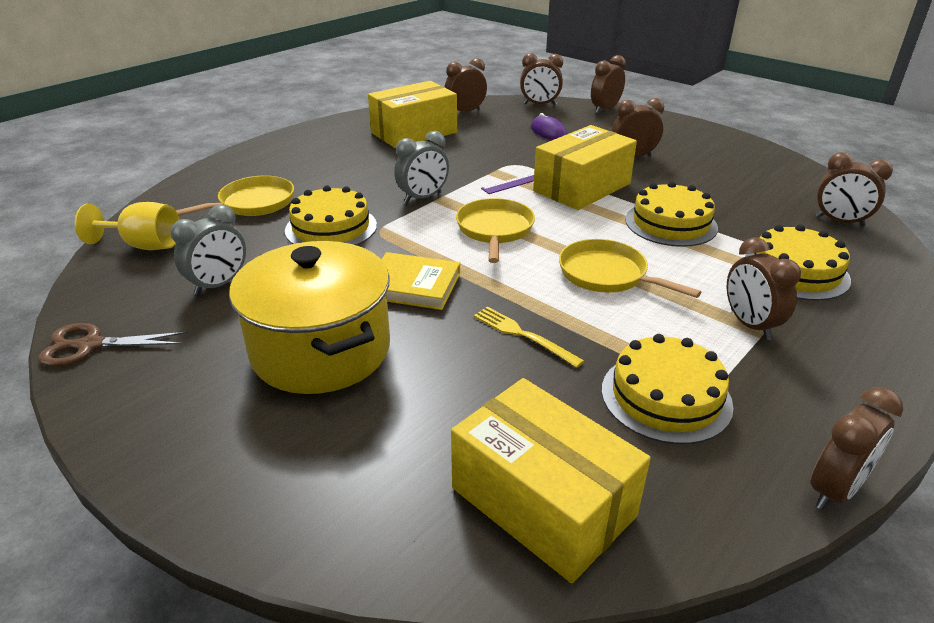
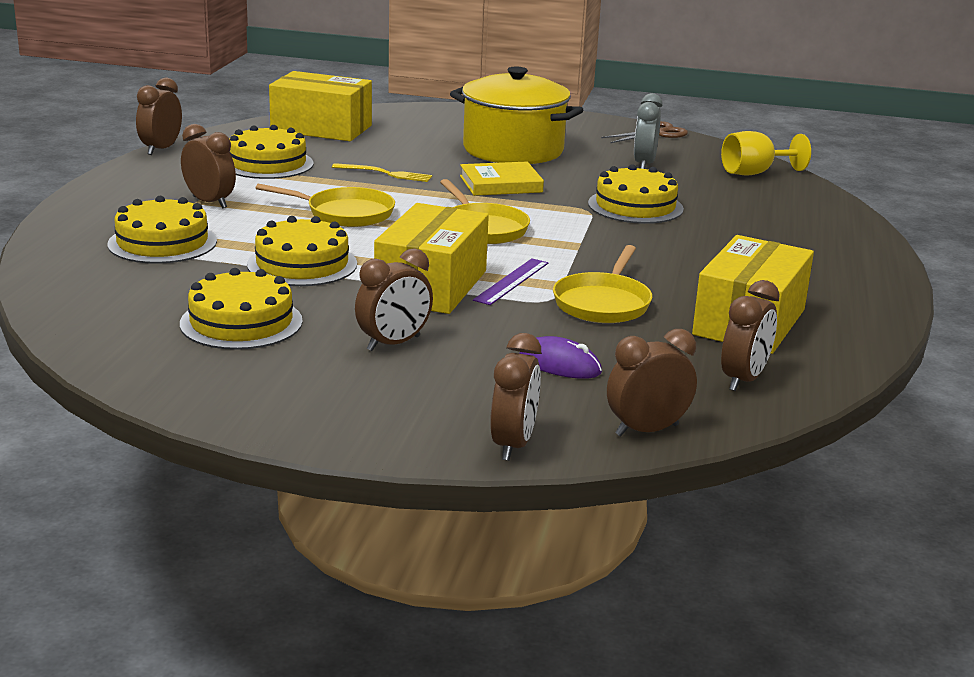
camera: 150 degrees right, 10 degrees down
yellow pan [176,176,294,216] -> yellow pan moved to [553,245,652,323]
grey clock [394,131,449,203] -> none
brown clock [816,152,893,227] -> none
none -> yellow cake [180,268,303,350]

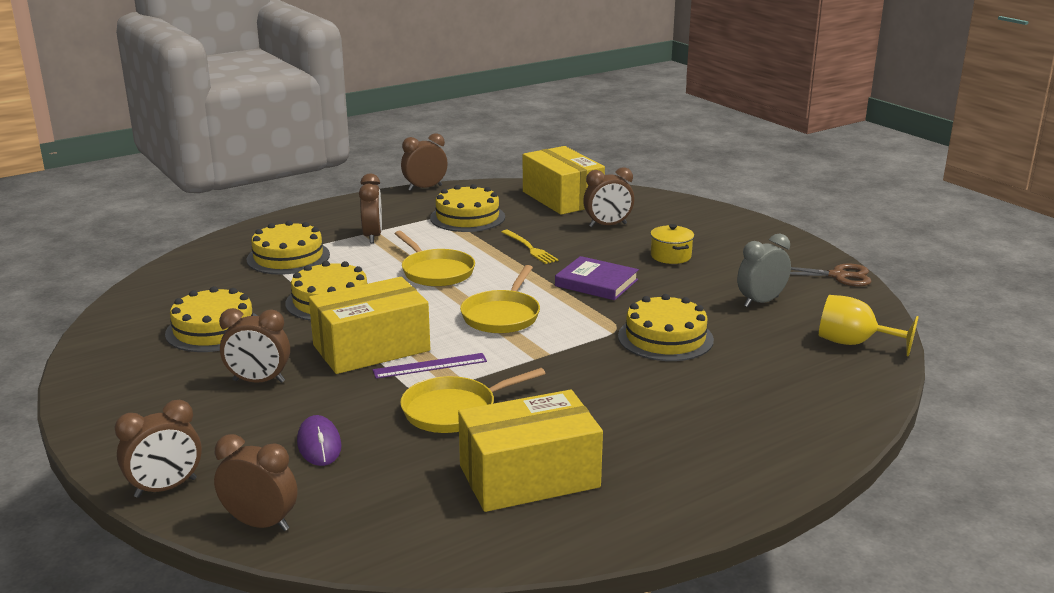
camera: 45 degrees right, 0 degrees up
yellow pot [450,67,583,164] -> yellow pot [651,224,694,264], size x0.42
yellow book [460,162,544,196] -> purple book [555,256,639,300]
brown clock [721,280,779,391] -> brown clock moved to [583,167,634,227]

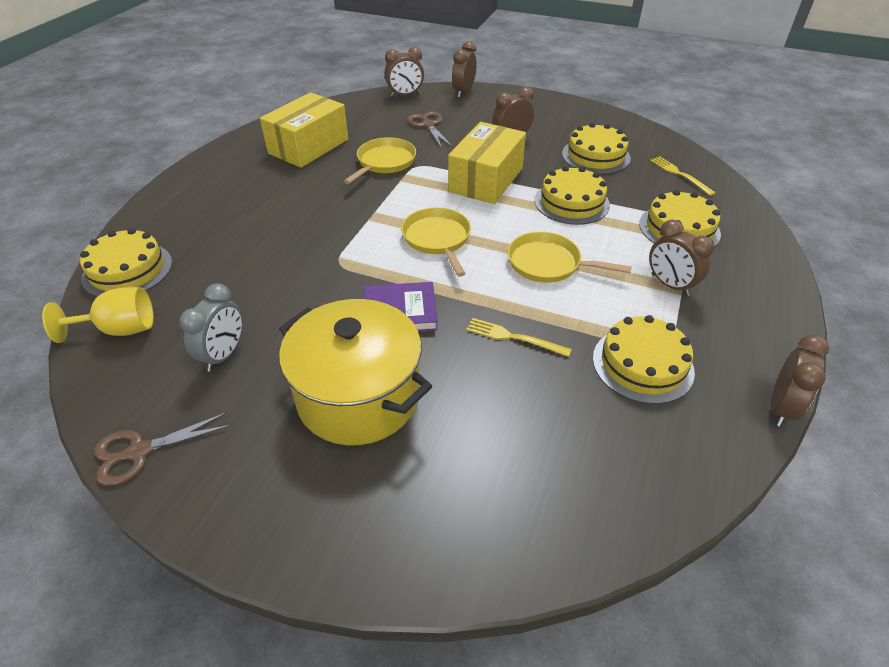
camera: 145 degrees right, 20 degrees up
purple mouse [297,415,342,466] -> brown scissors [408,111,452,147]
purple ruler [373,353,487,379] -> none
yellow box [523,146,605,215] -> none
brown clock [583,167,634,227] -> none
yellow cake [618,294,714,361] -> yellow cake moved to [80,228,172,297]
yellow pot [651,224,694,264] -> yellow pot [279,299,432,445], size x2.36
none -> yellow fork [650,156,716,196]

